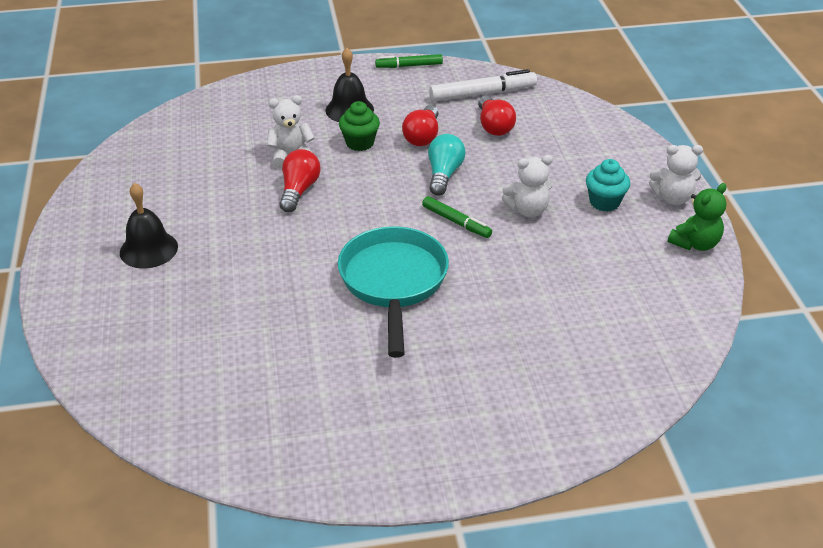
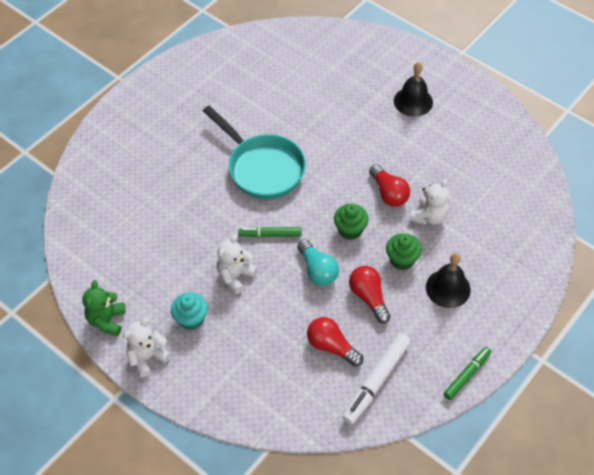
camera: 140 degrees right, 15 degrees up
none -> green cupcake [334,204,369,240]

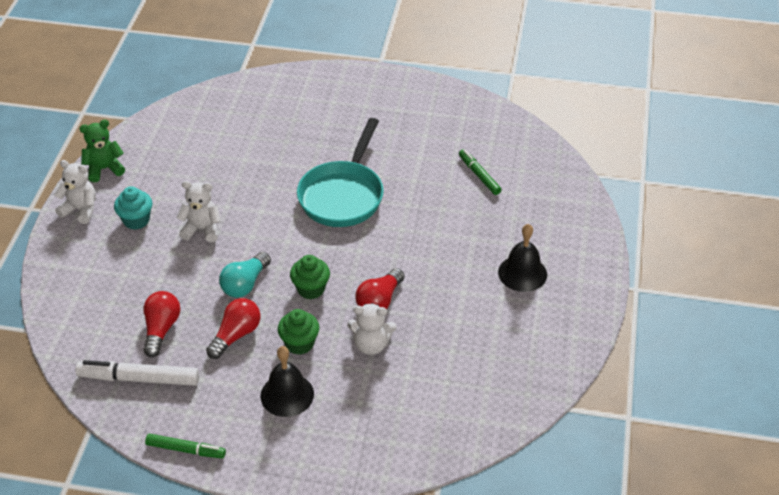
camera: 60 degrees right, 10 degrees down
green marker [238,227,302,237] -> green marker moved to [459,149,501,195]

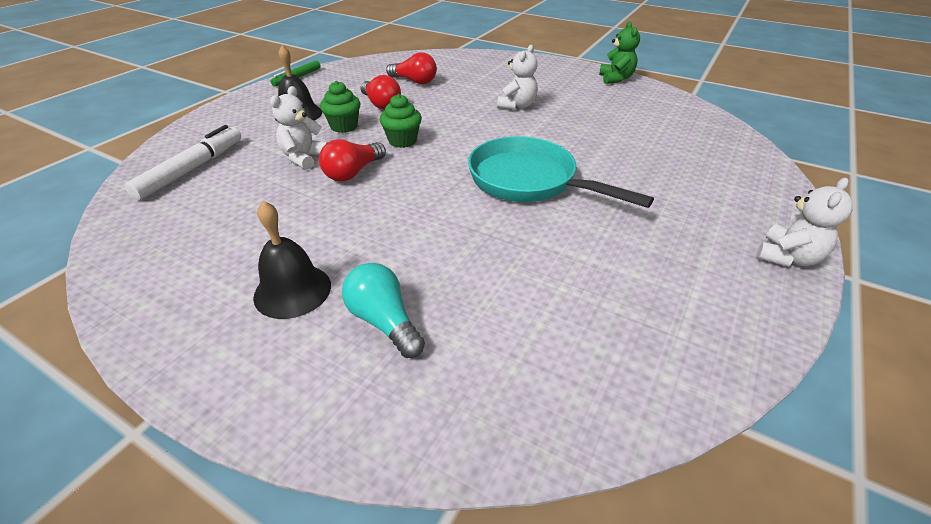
camera: 110 degrees right, 5 degrees down
white teddy bear [54,160,96,224] -> white teddy bear moved to [757,178,853,267]
white marker [75,360,199,386] -> white marker moved to [125,125,241,200]
turquoise cupcake [114,186,152,230] -> none
turquoise light bulb [219,252,271,298] -> turquoise light bulb moved to [342,263,425,358]
red light bulb [356,268,404,309] -> red light bulb turned 105 degrees counterclockwise [319,139,386,181]
green marker [459,149,501,195] -> none

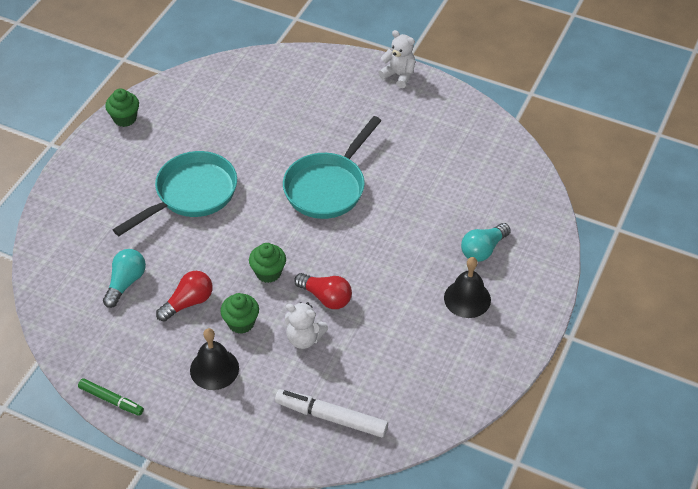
camera: 95 degrees left, 10 degrees up
red light bulb [386,52,437,84] -> turquoise light bulb [103,249,146,308]
white teddy bear [497,45,538,110] -> turquoise pan [113,151,237,236]
green teddy bear [599,21,640,84] -> green cupcake [105,88,139,127]

